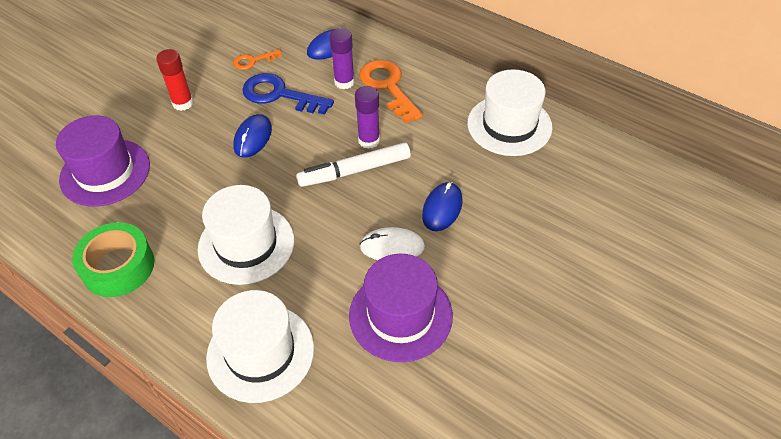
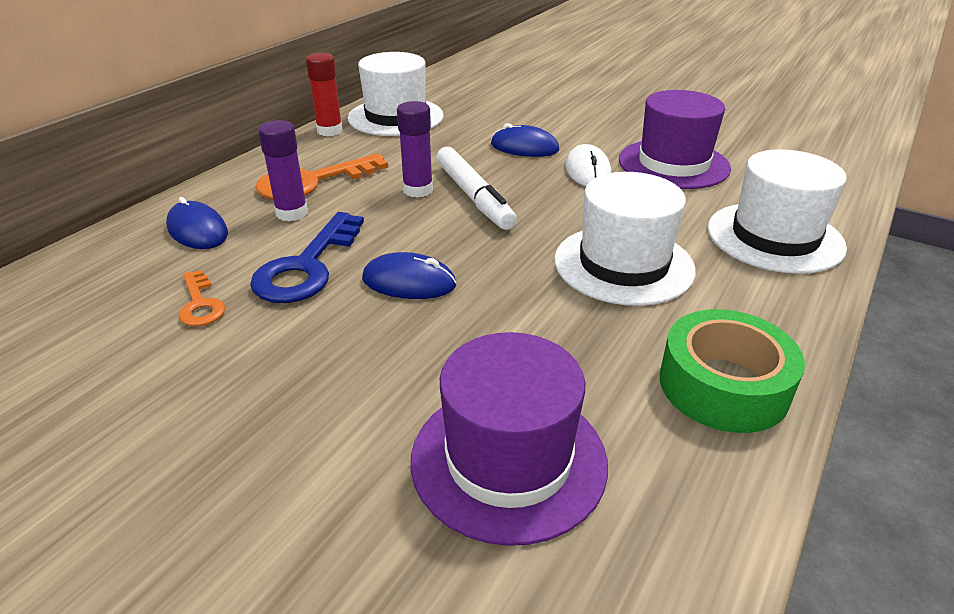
camera: 95 degrees left, 15 degrees down
red glue stick [156,49,193,111] -> red glue stick moved to [306,53,343,136]

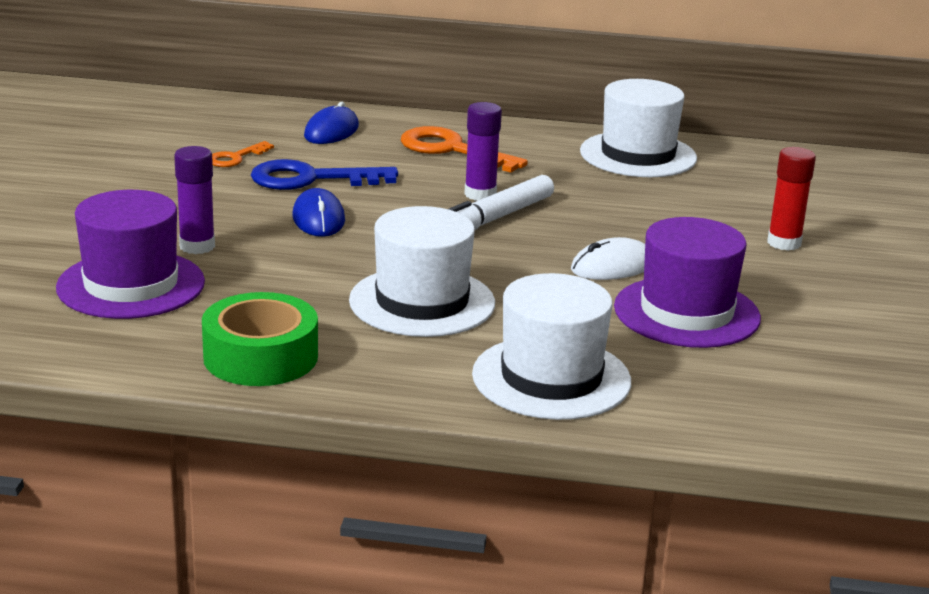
camera: 65 degrees right, 10 degrees down
purple glue stick [258,120,308,221] -> purple glue stick moved to [174,146,215,254]
red glue stick [306,53,343,136] -> red glue stick moved to [767,147,816,251]
blue mouse [491,123,559,157] -> none

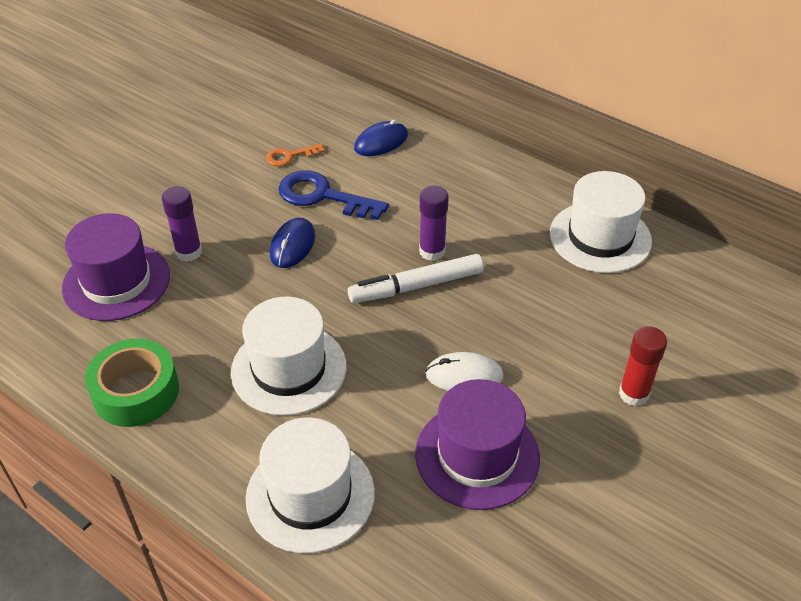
camera: 30 degrees right, 20 degrees up
orange key [401,126,528,173] -> none

